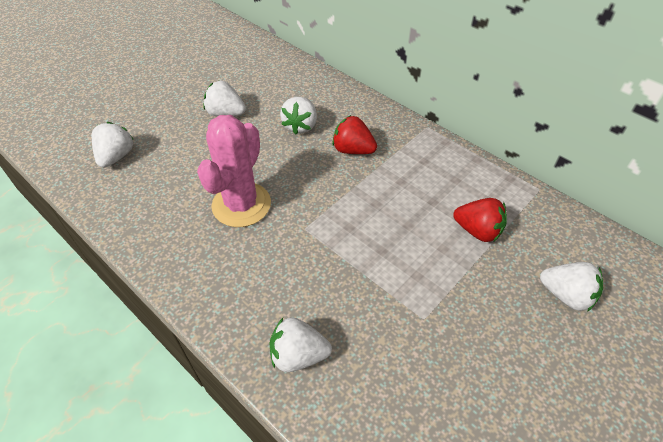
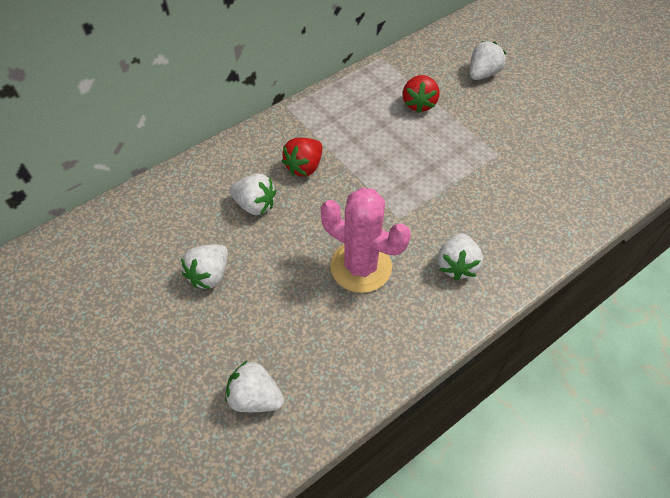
camera: 80 degrees left, 5 degrees up
white strawberry [270,317,332,372] -> white strawberry moved to [438,233,483,280]
red strawberry [453,198,507,242] -> red strawberry turned 150 degrees clockwise [402,75,439,113]

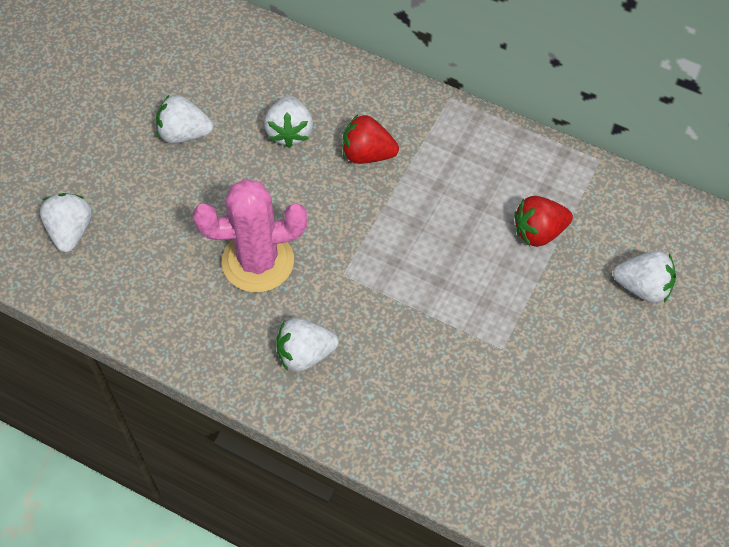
camera: 65 degrees right, 5 degrees up
pink cactus [321,187,411,293] -> pink cactus turned 75 degrees clockwise [193,179,307,292]

